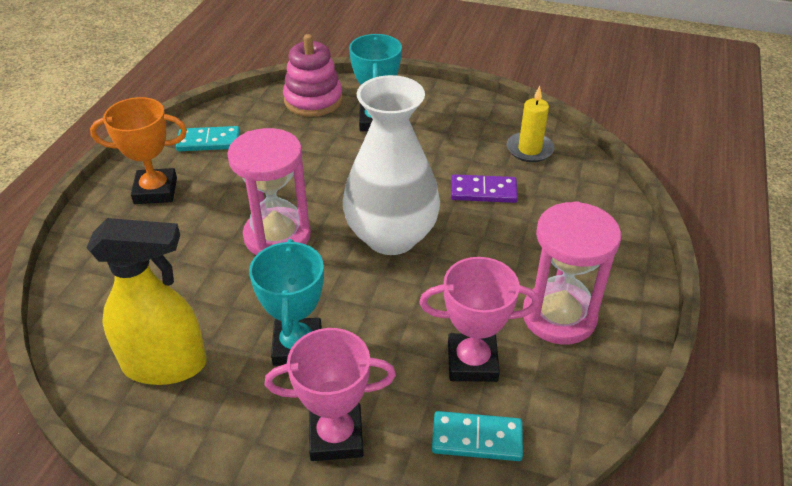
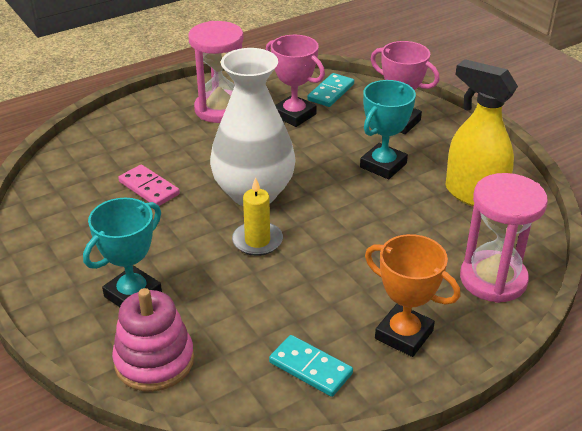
camera: 140 degrees left, 5 degrees down
pink hourglass [227,128,311,255] -> pink hourglass moved to [460,173,548,303]
turquoise domino [432,411,523,461] -> turquoise domino turned 75 degrees clockwise [307,73,354,107]
purple domino [451,174,518,203] -> pink domino [118,165,180,206]
yellow candle [507,86,554,162] -> yellow candle moved to [232,177,283,256]

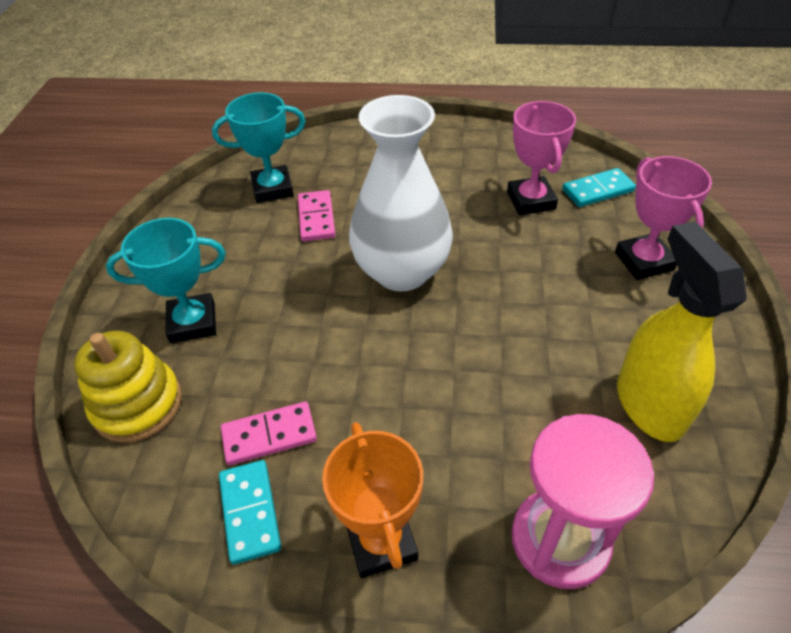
camera: 40 degrees right, 10 degrees up
pink stacking toy [112,288,194,392] -> yellow stacking toy [74,331,182,443]
pink hourglass [188,21,244,123] -> none
yellow candle [232,177,283,256] -> none
turquoise trophy [360,80,416,179] -> turquoise trophy moved to [212,93,306,203]
none -> pink domino [221,402,317,465]

